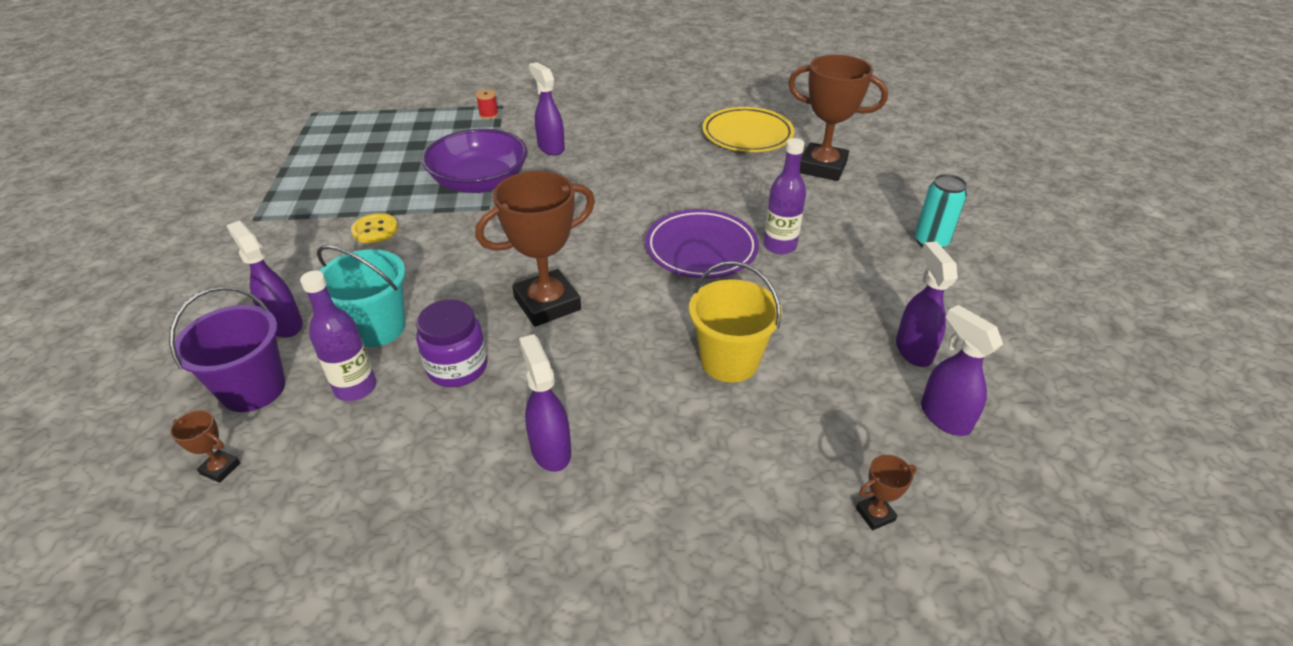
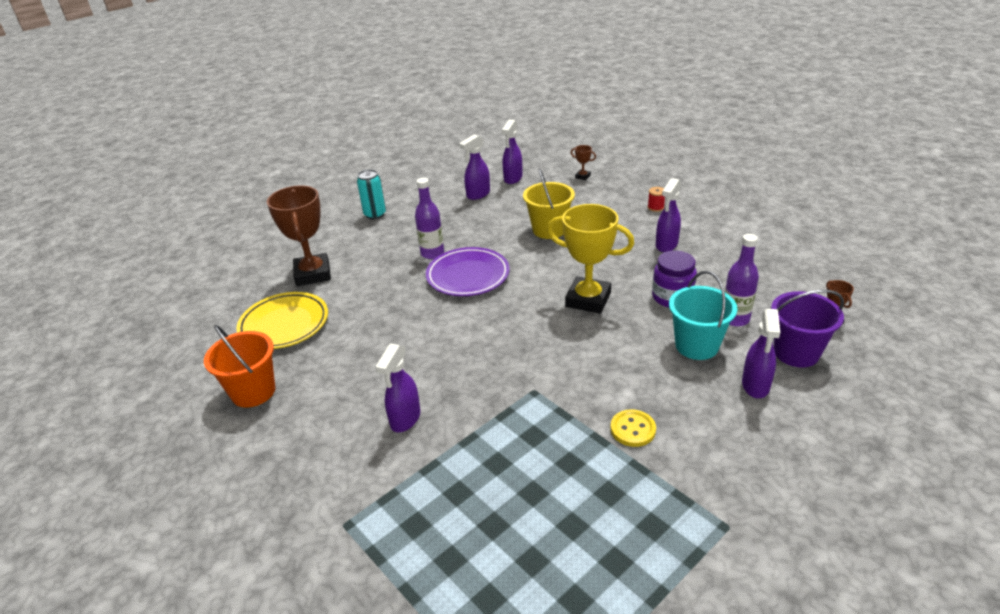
camera: 125 degrees left, 5 degrees down
purple bowl [422,129,527,193] -> none
brown trophy [475,171,595,327] -> yellow trophy [547,204,634,314]
red spool [476,89,499,119] -> red spool moved to [648,187,665,212]
none -> orange bucket [204,325,275,408]

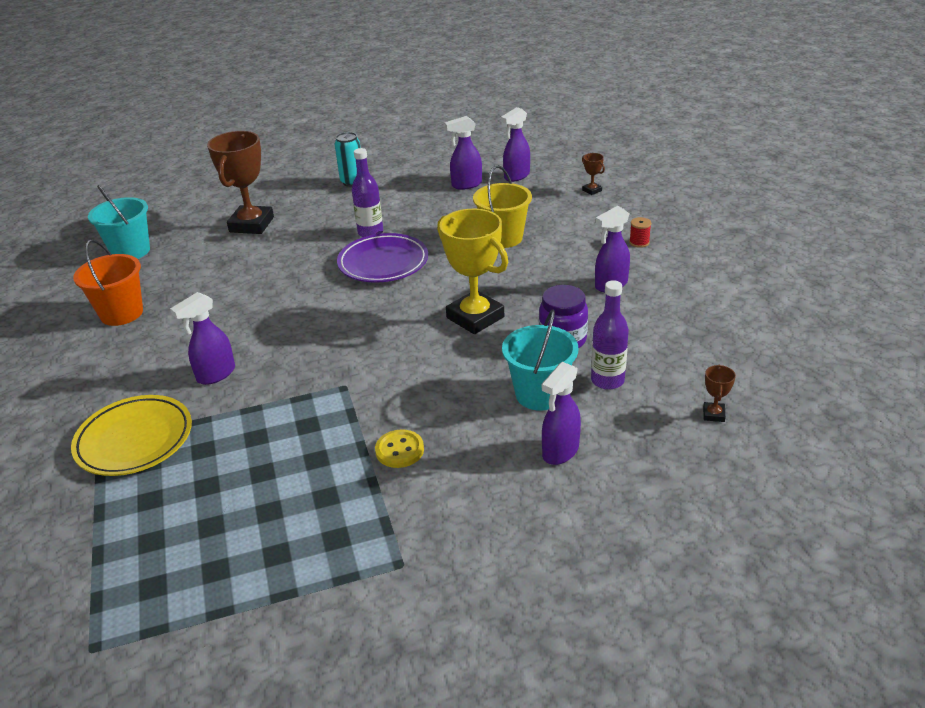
camera: 25 degrees right, 0 degrees up
yellow plate [236,292,328,349] -> yellow plate moved to [71,395,192,476]
purple bucket [771,290,844,367] -> none
none -> turquoise bucket [88,185,150,259]

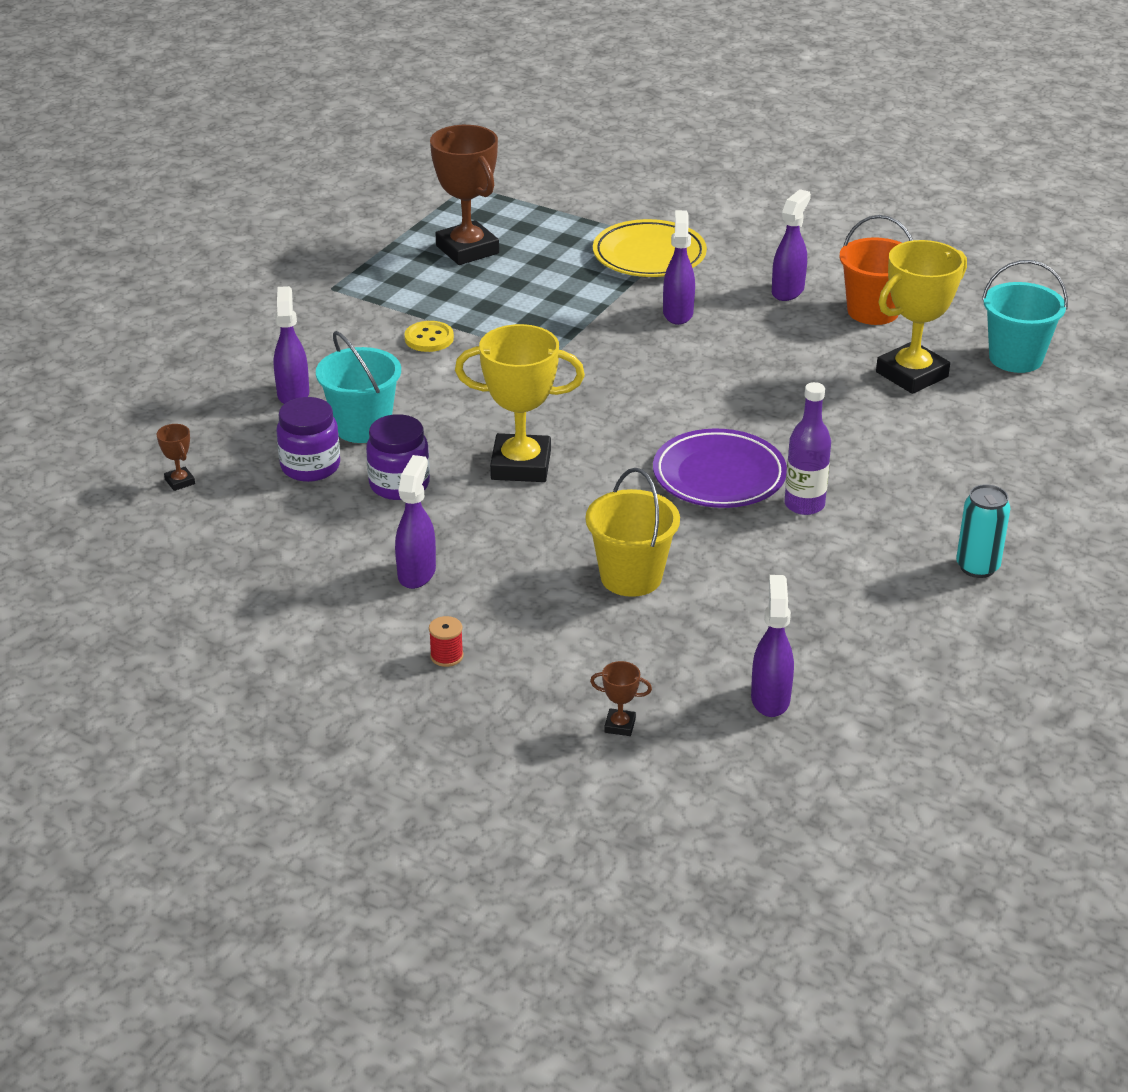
camera: 135 degrees right, 0 degrees up
brown trophy [207,131,274,234] -> brown trophy moved to [430,125,499,265]
purple spray bottle [445,116,482,190] -> purple spray bottle moved to [772,189,811,301]
purple bottle [591,280,629,390] -> purple jar [277,397,340,482]
none -> yellow trophy [876,240,967,394]

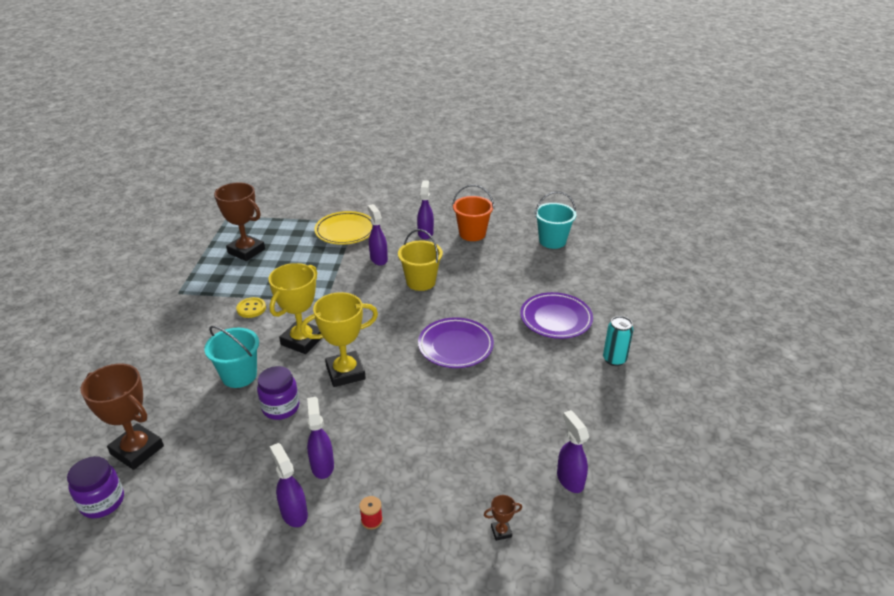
camera: 25 degrees left, 0 degrees up
brown trophy [157,424,195,491] -> brown trophy [80,364,164,470], size x2.40
purple spray bottle [274,286,309,404] -> purple spray bottle moved to [270,443,308,527]
purple jar [277,397,340,482] -> purple jar moved to [67,456,124,518]
yellow bucket [585,468,680,597] -> yellow bucket moved to [398,229,443,291]
purple bottle [784,382,831,515] -> none
yellow trophy [876,240,967,394] -> yellow trophy moved to [268,263,322,354]
none -> purple plate [520,292,593,339]

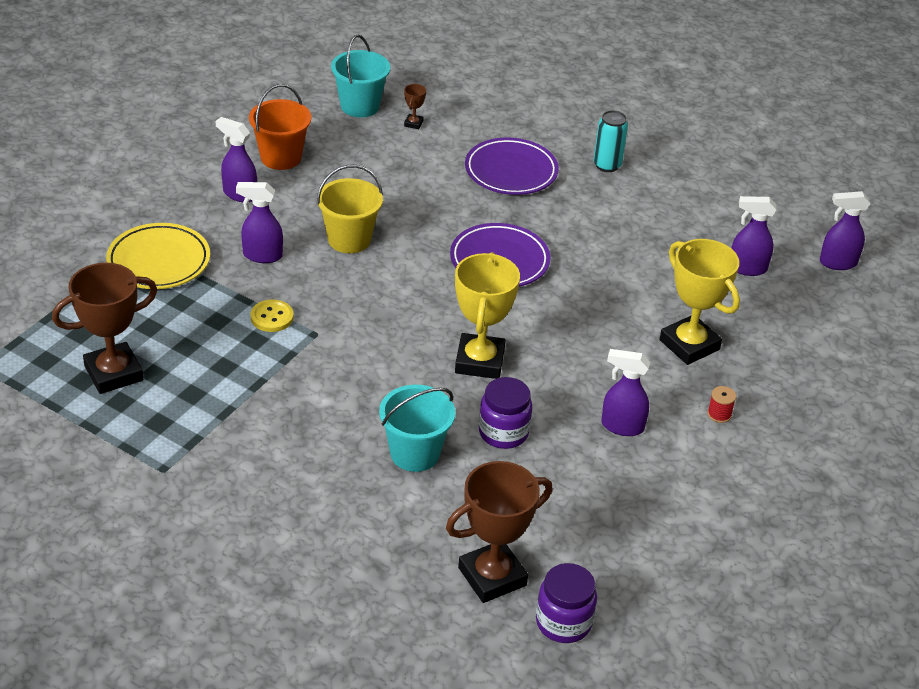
camera: 65 degrees left, 5 degrees up
yellow button [236,297,266,318] -> yellow button moved to [251,299,294,332]
yellow trophy [268,263,322,354] -> yellow trophy moved to [659,239,740,365]
purple spray bottle [270,443,308,527] -> purple spray bottle moved to [820,191,871,270]
brown trophy [484,495,522,541] -> brown trophy moved to [404,84,426,129]

